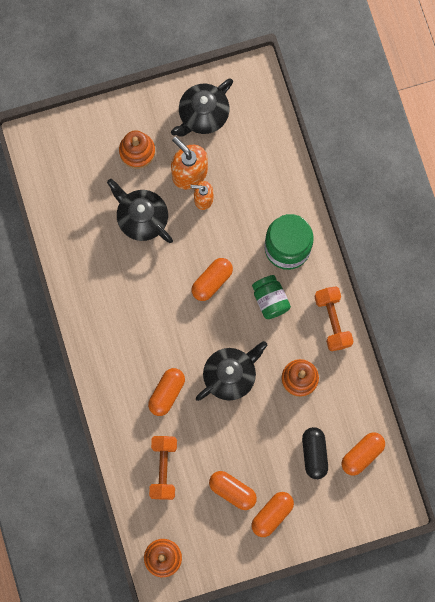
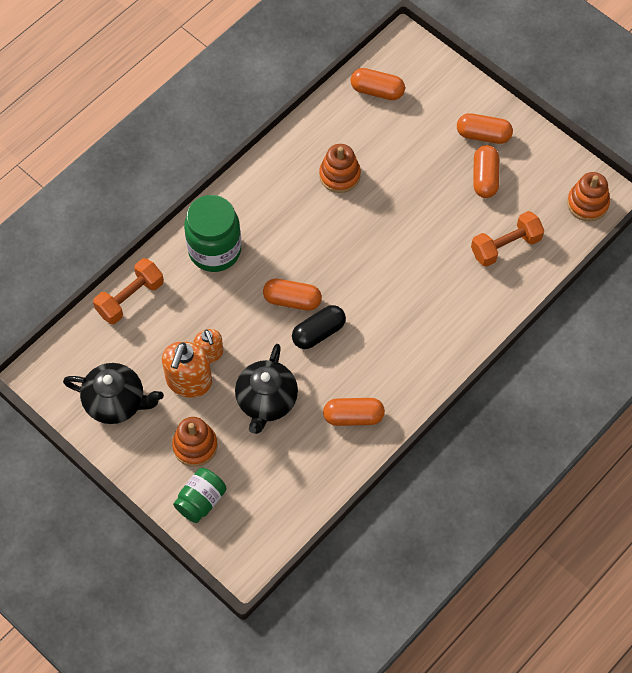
camera: 120 degrees left, 15 degrees down
orange capsule [148,368,185,416] -> orange capsule moved to [323,398,385,426]
black teapot [196,341,267,401] -> none
green jar [252,275,291,319] -> green jar moved to [173,468,226,523]
black capsule [302,427,328,479] -> black capsule moved to [292,305,346,349]
orange dumbbell [314,286,354,351] -> orange dumbbell moved to [93,258,164,324]

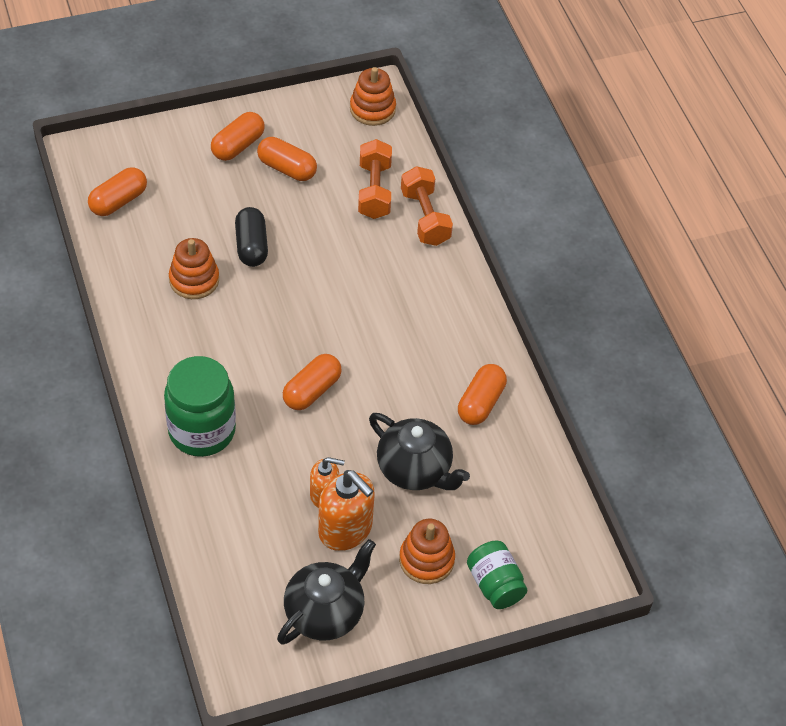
camera: 65 degrees left, 10 degrees down
orange dumbbell [93,258,164,324] -> orange dumbbell moved to [401,166,453,246]
black capsule [292,305,346,349] -> black capsule moved to [235,207,268,267]

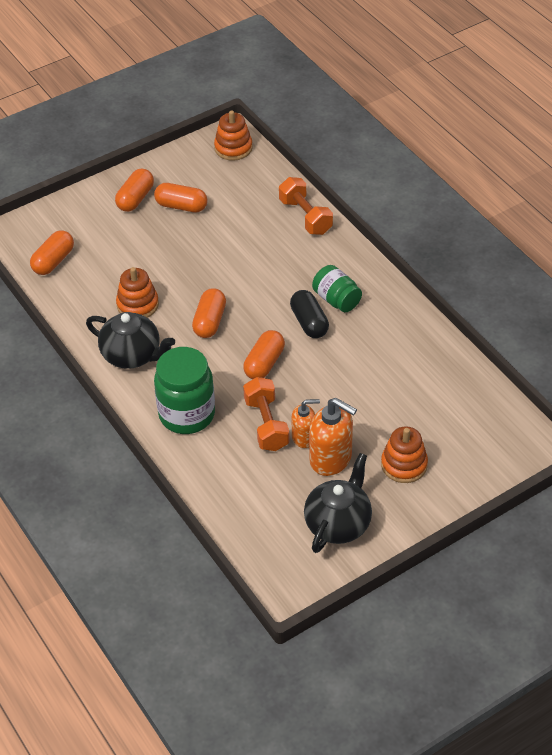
camera: 10 degrees left, 5 degrees down
black capsule [235,207,268,267] -> black capsule moved to [290,290,329,338]
orange dumbbell [358,139,392,219] -> orange dumbbell moved to [243,377,290,451]
black teapot [369,413,470,490] -> black teapot moved to [86,312,175,369]
orange capsule [458,364,507,425] -> orange capsule moved to [192,288,226,338]
green jar [467,541,527,609] -> green jar moved to [312,265,362,312]

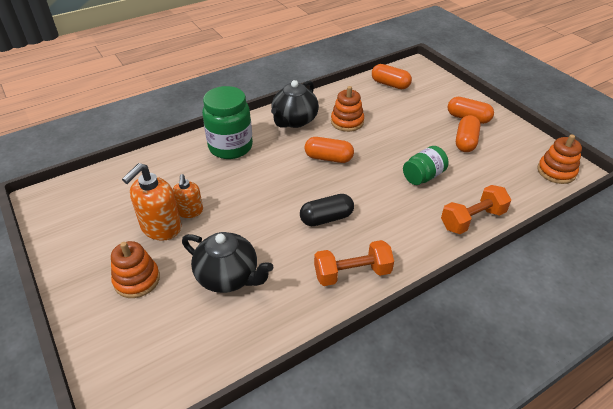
camera: 90 degrees right, 5 degrees down
orange capsule [243,330,285,379] -> none
orange dumbbell [243,377,290,451] -> orange dumbbell moved to [314,240,394,286]
black teapot [304,453,372,553] -> black teapot moved to [182,232,273,293]
green jar [312,265,362,312] -> green jar moved to [403,146,449,185]

